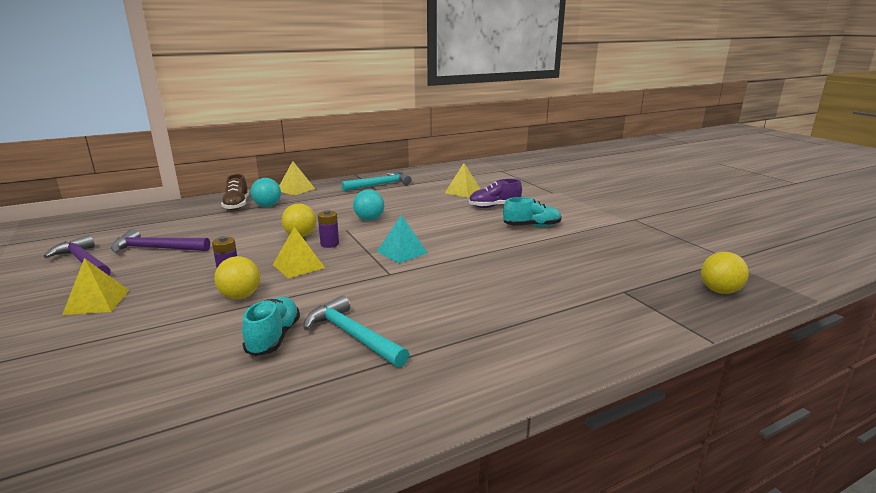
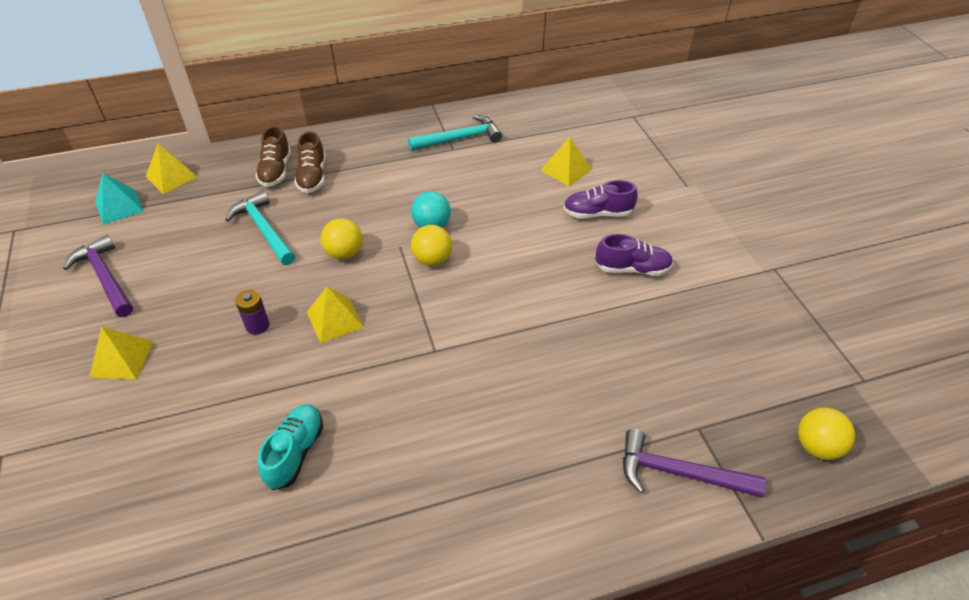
camera: 10 degrees right, 25 degrees up
purple hammer [111,229,210,253] -> purple hammer moved to [623,429,766,497]
yellow ball [214,256,260,299] -> yellow ball moved to [411,225,452,266]
turquoise ball [251,178,281,207] -> brown shoe [294,131,325,193]
yellow pyramid [279,161,315,196] -> yellow pyramid moved to [146,144,198,194]
turquoise hammer [304,295,409,368] -> turquoise hammer moved to [225,191,295,265]
purple battery [318,210,339,248] -> none
turquoise pyramid [377,215,428,263] -> turquoise pyramid moved to [95,173,144,225]
turquoise shoe [503,197,562,227] -> purple shoe [595,234,673,276]

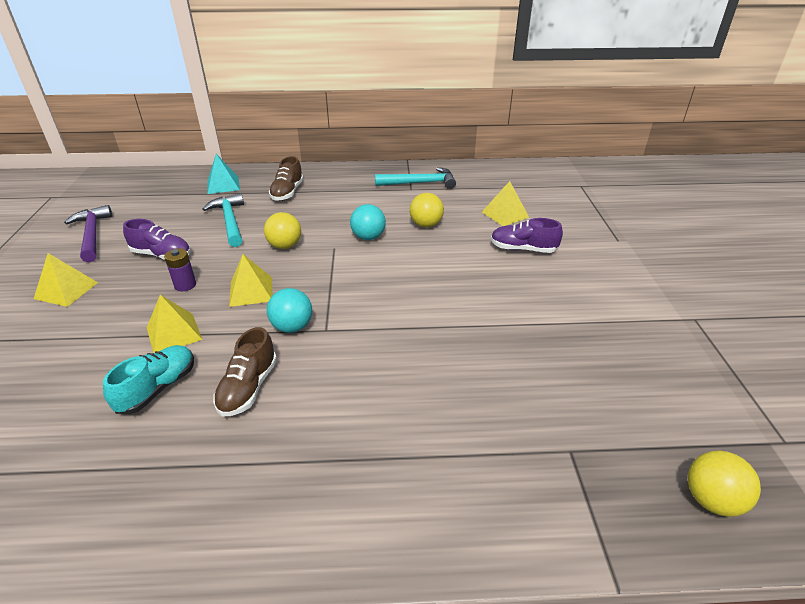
camera: 15 degrees right, 10 degrees down
turquoise pyramid [95,173,144,225] -> turquoise pyramid moved to [207,154,240,194]
yellow pyramid [146,144,198,194] -> yellow pyramid moved to [147,295,202,353]
brown shoe [255,126,291,187] -> brown shoe moved to [213,327,277,417]
yellow ball [411,225,452,266] -> yellow ball moved to [410,193,444,228]
purple shoe [595,234,673,276] -> purple shoe moved to [123,219,191,260]
purple hammer [623,429,766,497] -> none
none -> turquoise ball [267,288,312,333]

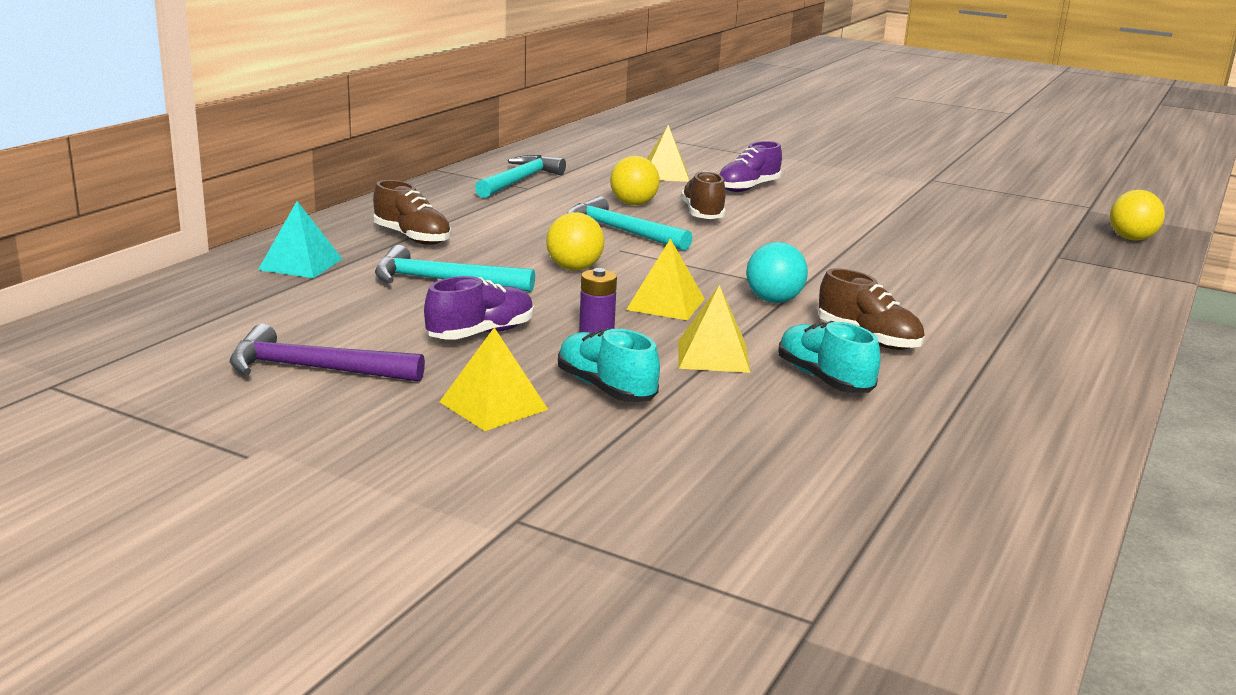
camera: 60 degrees left, 15 degrees down
turquoise ball [350,204,386,240] -> turquoise hammer [568,196,692,251]
none -> turquoise shoe [558,328,660,402]
none -> brown shoe [681,171,726,219]

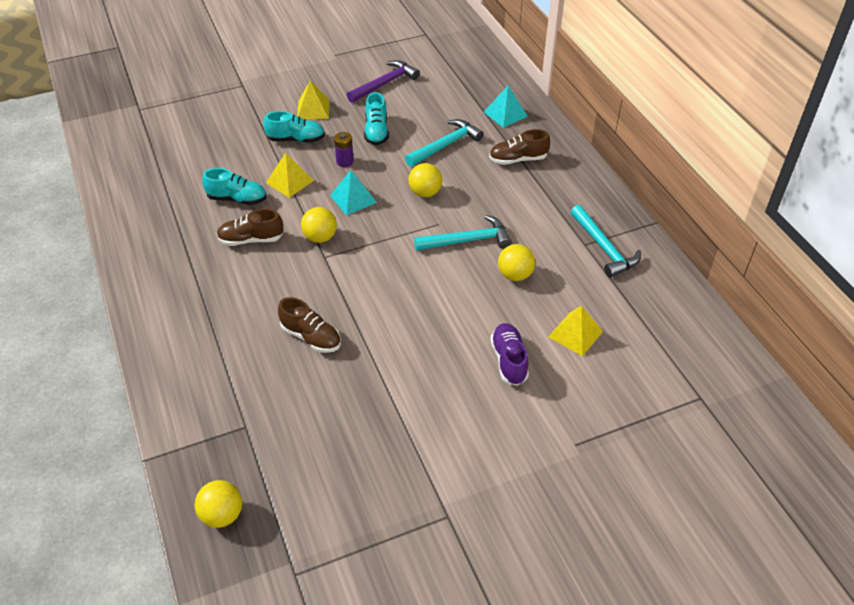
camera: 130 degrees right, 25 degrees up
purple shoe [424,276,534,340] -> turquoise shoe [364,92,389,145]
yellow pyramid [626,238,705,320] -> turquoise pyramid [330,170,377,215]
brown shoe [681,171,726,219] -> brown shoe moved to [278,297,341,353]
turquoise ball [746,242,808,303] -> yellow ball [301,207,337,243]

